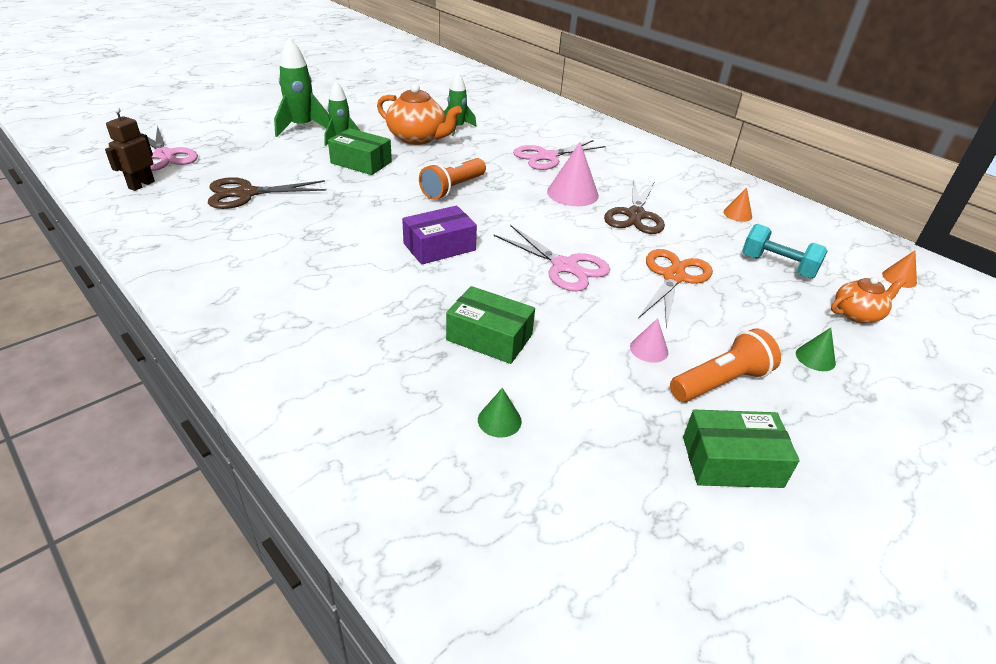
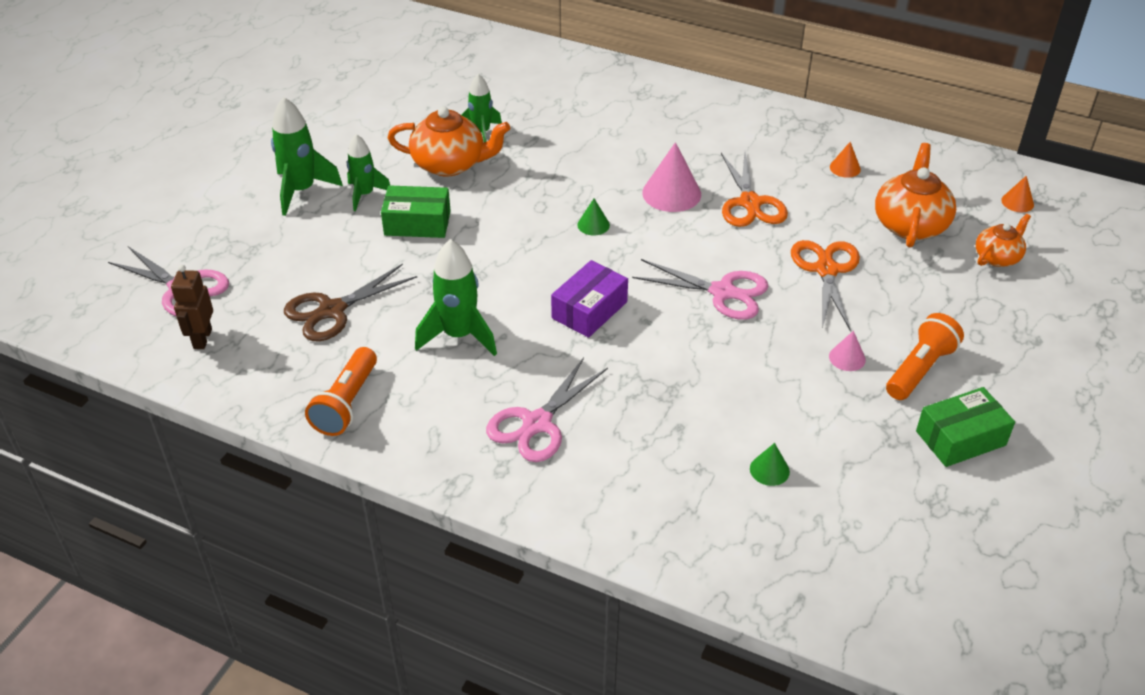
camera: 20 degrees left, 5 degrees up
orange flashlight [419,158,486,200] -> orange flashlight moved to [305,347,377,436]
green box [446,286,535,364] -> none
pink scissors [513,140,606,170] -> pink scissors moved to [486,357,608,462]
brown scissors [604,179,665,234] -> orange scissors [721,152,788,227]
turquoise dumbbell [742,224,828,279] -> orange teapot [875,143,956,247]
green cone [796,328,836,371] -> green cone moved to [577,199,610,235]
none -> green rocket [415,239,497,356]

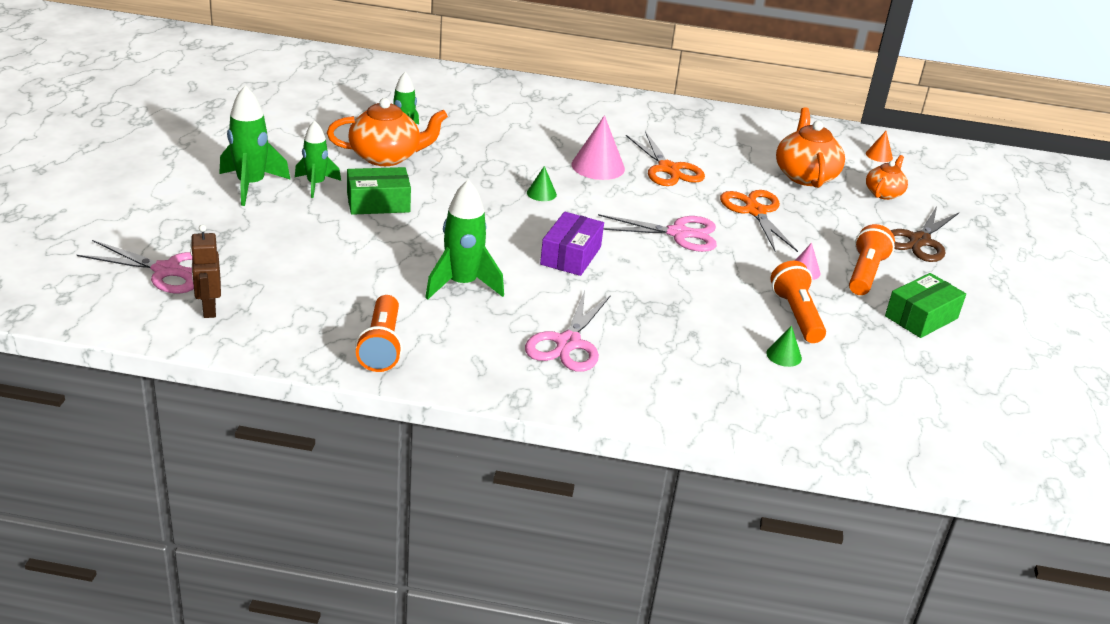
camera: 20 degrees left, 10 degrees down
brown scissors [284,264,417,341] -> brown scissors moved to [890,206,959,262]
orange cone [830,142,861,178] -> none
none -> orange flashlight [770,261,826,343]

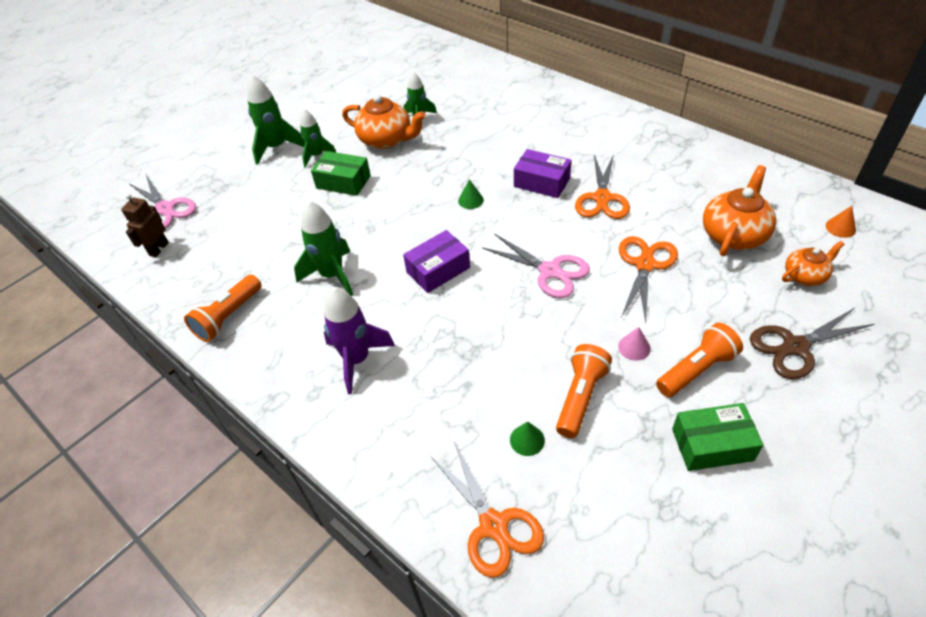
camera: 40 degrees right, 15 degrees up
pink scissors [525,291,611,372] -> purple rocket [324,287,395,394]
pink cone [571,115,625,180] -> purple box [514,149,571,198]
none -> orange scissors [431,442,544,578]

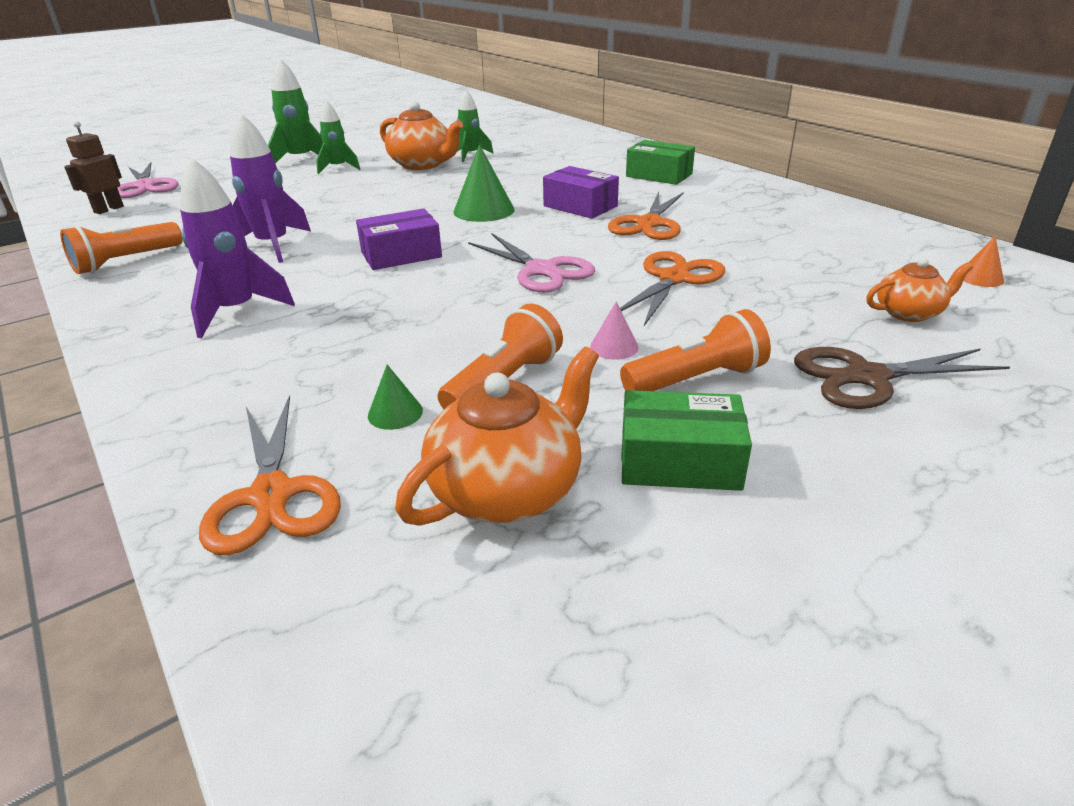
camera: 10 degrees right, 15 degrees down
green rocket [294,201,353,296] -> purple rocket [230,113,311,263]
green box [311,151,371,196] -> green box moved to [626,140,695,185]
green cone [458,179,484,209] -> green cone [453,144,515,222], size x1.88
orange teapot [703,165,776,256] -> orange teapot moved to [395,347,599,526]

